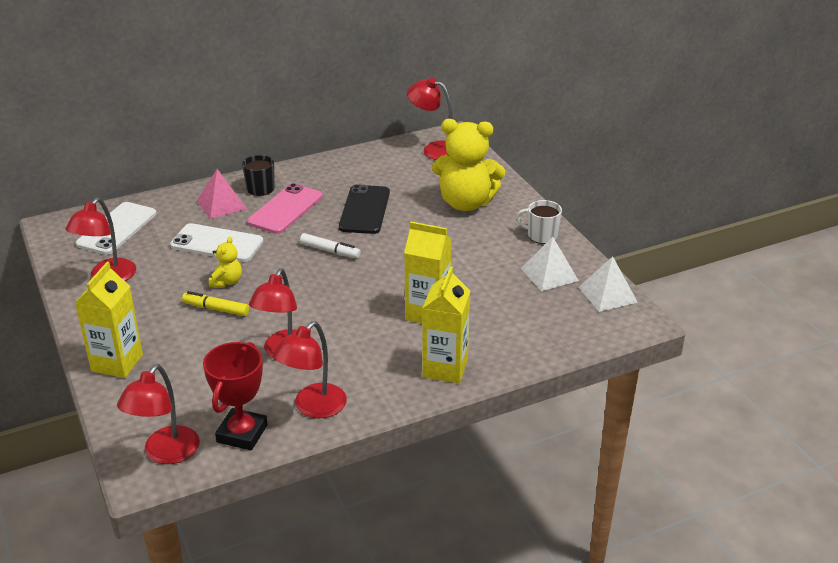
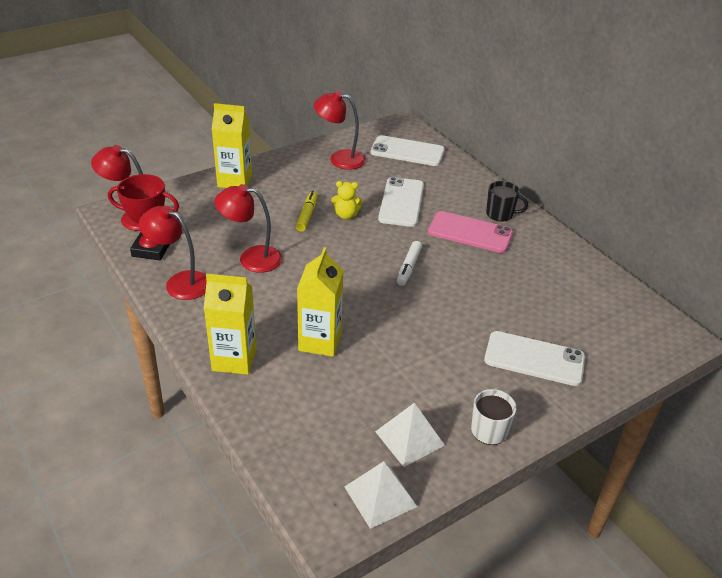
camera: 80 degrees right, 5 degrees up
pink pyramid [197,169,247,219] -> none
black phone [339,184,390,234] -> none
red lamp [407,78,452,160] -> none
yellow teddy bear [432,119,505,211] -> white phone [484,331,585,386]

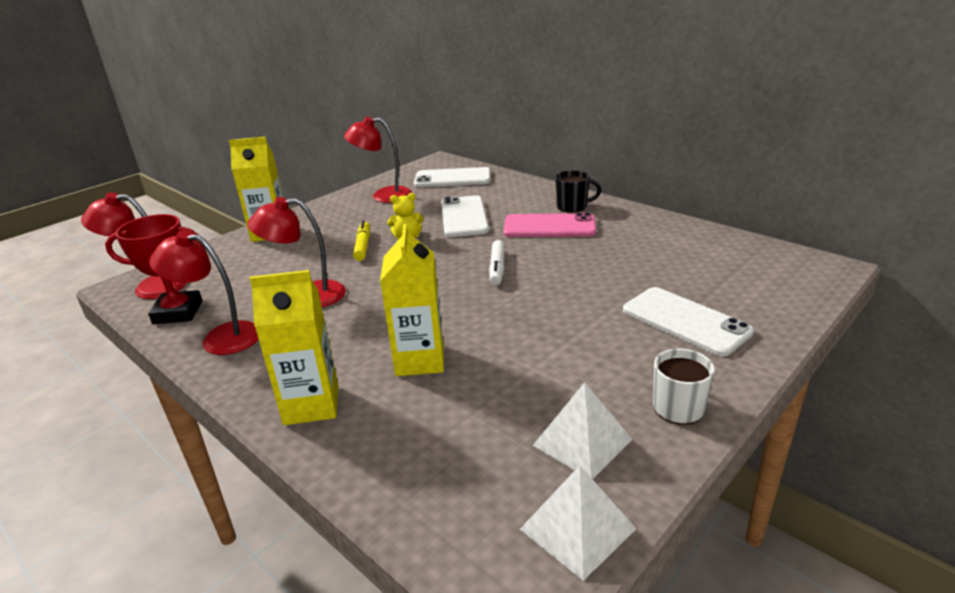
camera: 10 degrees left, 10 degrees down
white phone [484,331,585,386] -> white phone turned 45 degrees clockwise [623,287,754,356]

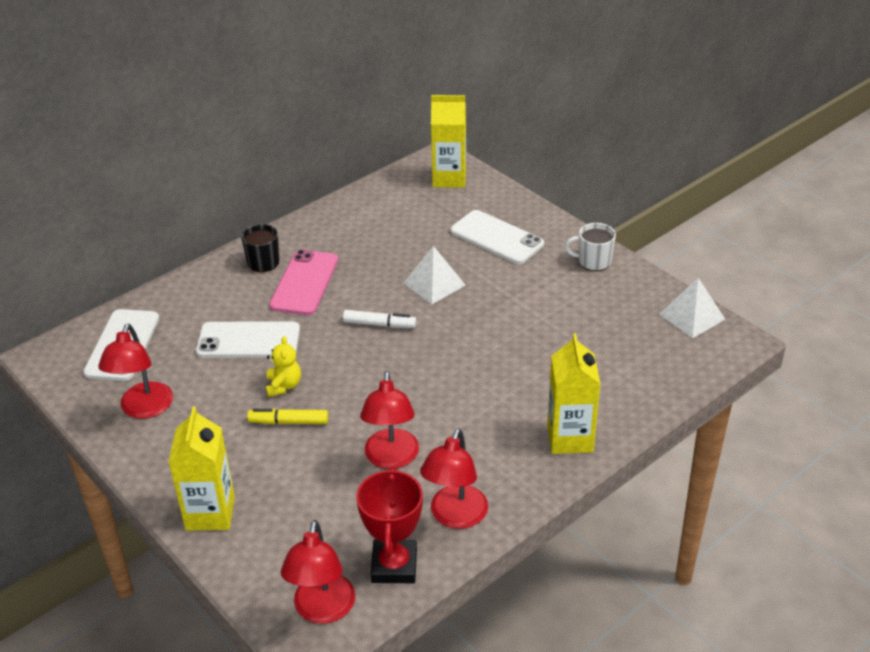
camera: 85 degrees left, 10 degrees up
yellow carton [380,224,444,376] -> yellow carton moved to [431,95,466,188]
white pyramid [533,382,633,479] -> white pyramid moved to [403,246,466,304]
white phone [623,287,754,356] -> white phone turned 75 degrees clockwise [451,210,544,264]

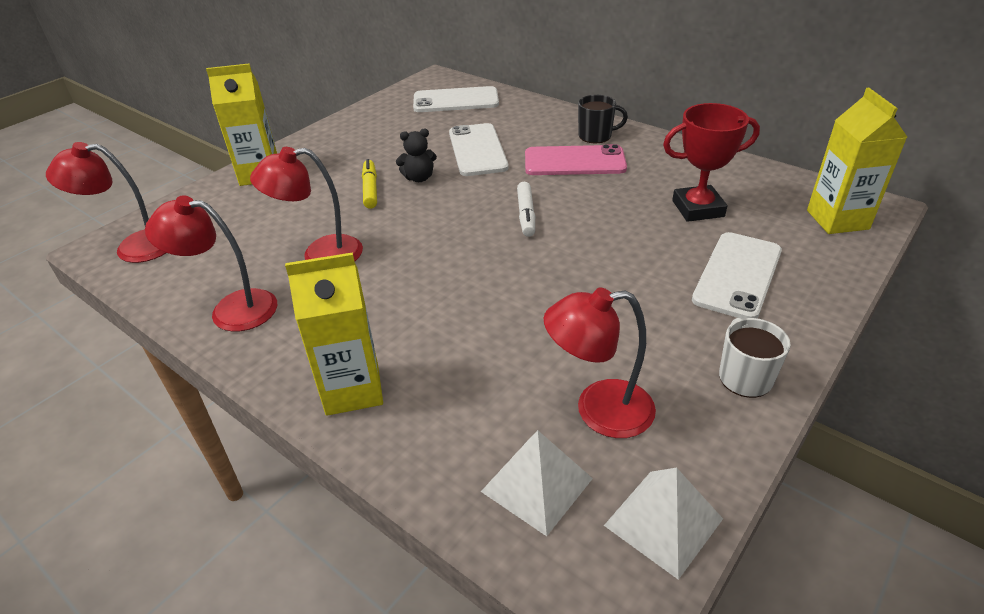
camera: 80 degrees right, 0 degrees up
red lamp [98,324,173,419] -> red lamp moved to [544,287,656,438]
yellow teddy bear [266,336,301,397] -> black teddy bear [396,129,437,182]
red trophy [356,467,423,583] -> red trophy moved to [663,103,760,222]
white pyramid [403,246,466,304] -> white pyramid moved to [481,430,593,536]

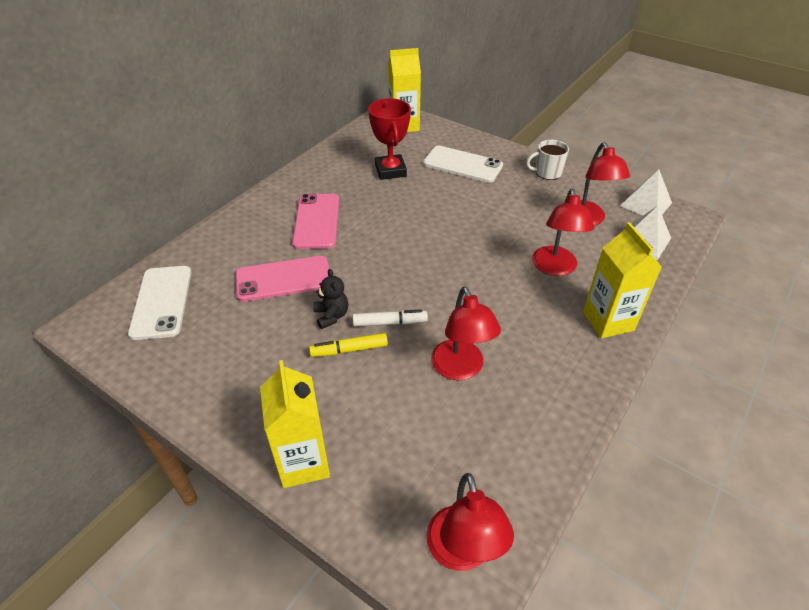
camera: 95 degrees left, 5 degrees up
red lamp [145,195,277,332] -> red lamp moved to [532,188,594,276]
white phone [449,123,509,176] -> pink phone [235,256,329,302]
white marker [517,182,535,237] -> white marker moved to [353,310,428,327]
black mug [578,95,628,143] -> none

